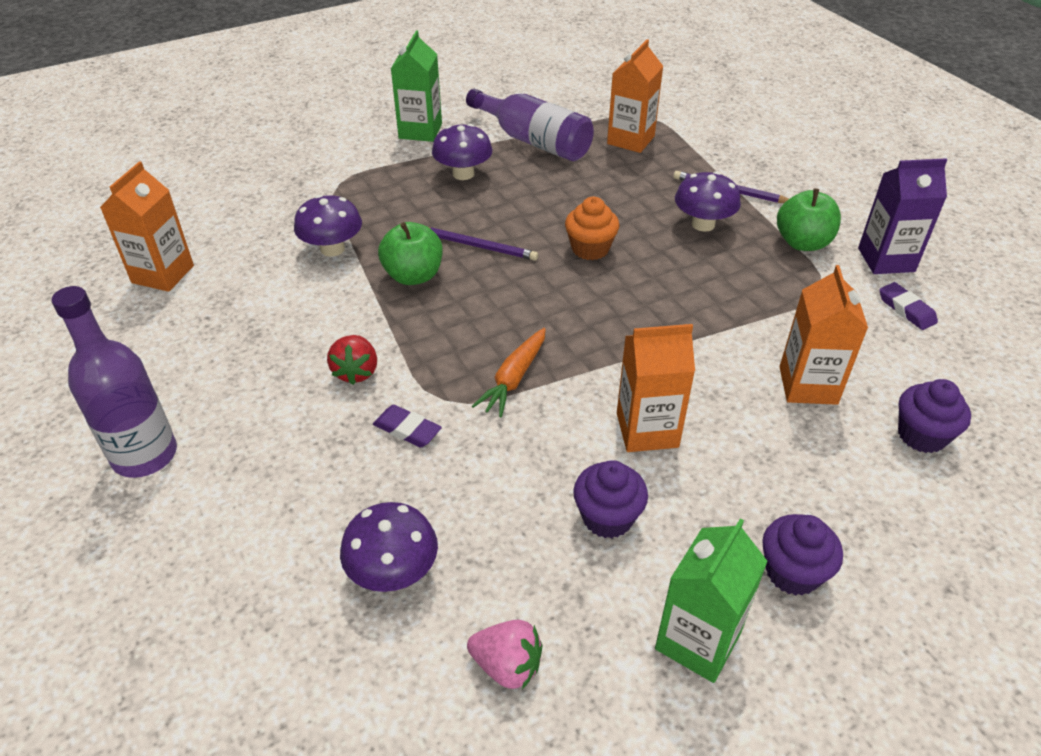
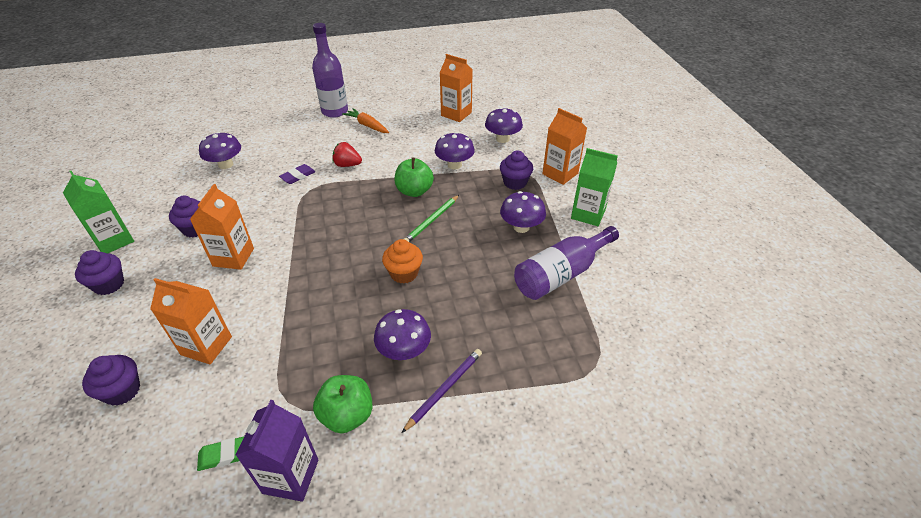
camera: 105 degrees right, 0 degrees up
purple pencil [429,227,538,261] -> green pencil [404,195,459,242]
pink strawberry [467,620,542,689] -> none
orange carrot [472,328,546,417] -> orange carrot moved to [342,108,389,133]
orange carton [607,39,663,153] -> orange carton moved to [542,108,587,185]
purple eraser [879,282,938,330] -> green eraser [197,436,244,471]
none -> purple mushroom [485,107,523,143]
none -> purple cupcake [500,151,533,190]

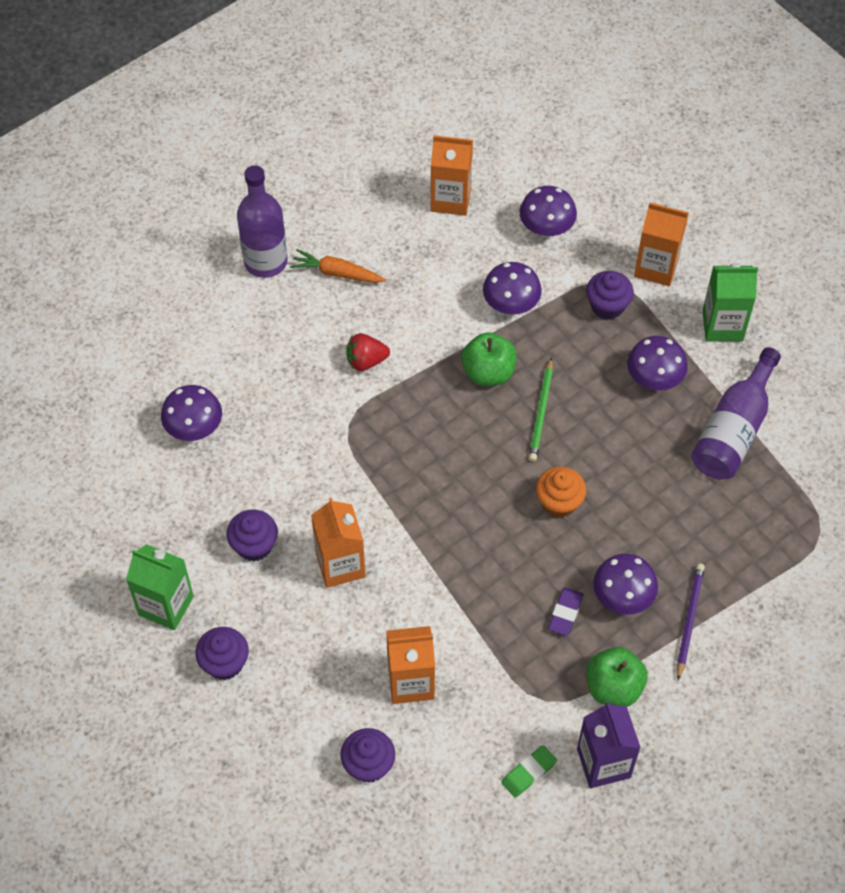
camera: 25 degrees left, 15 degrees up
purple eraser [279,164,316,184] -> purple eraser moved to [548,587,583,636]

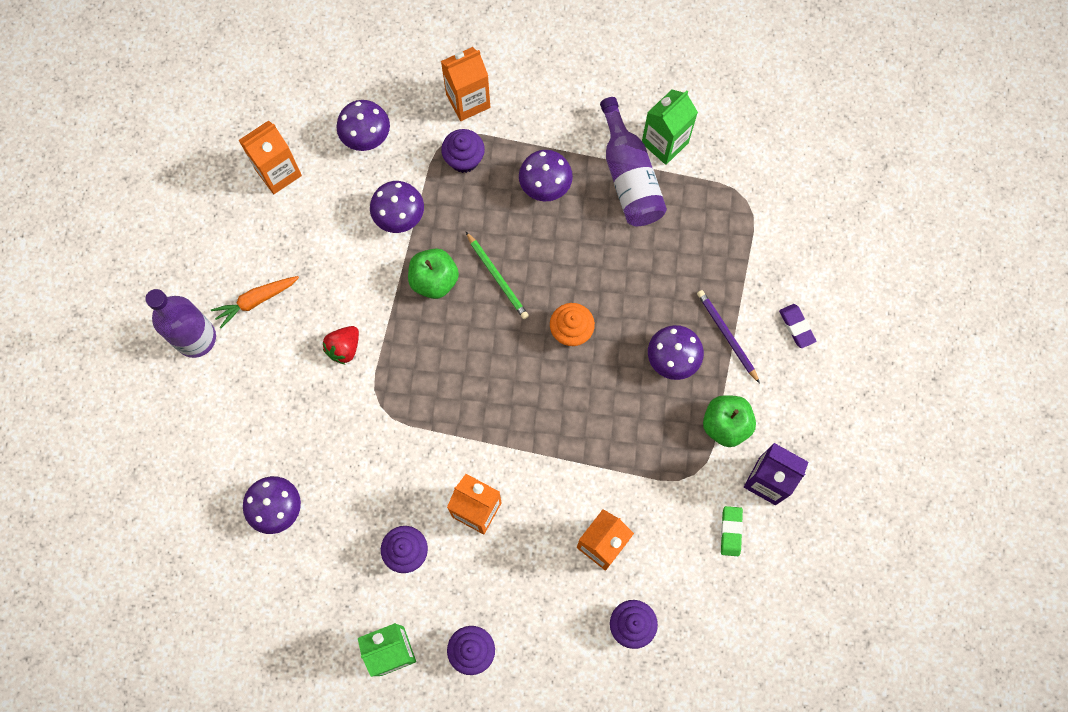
camera: 45 degrees left, 15 degrees up
purple eraser [548,587,583,636] -> purple eraser moved to [779,304,817,348]
green carton [702,263,758,341] -> green carton moved to [642,90,698,165]

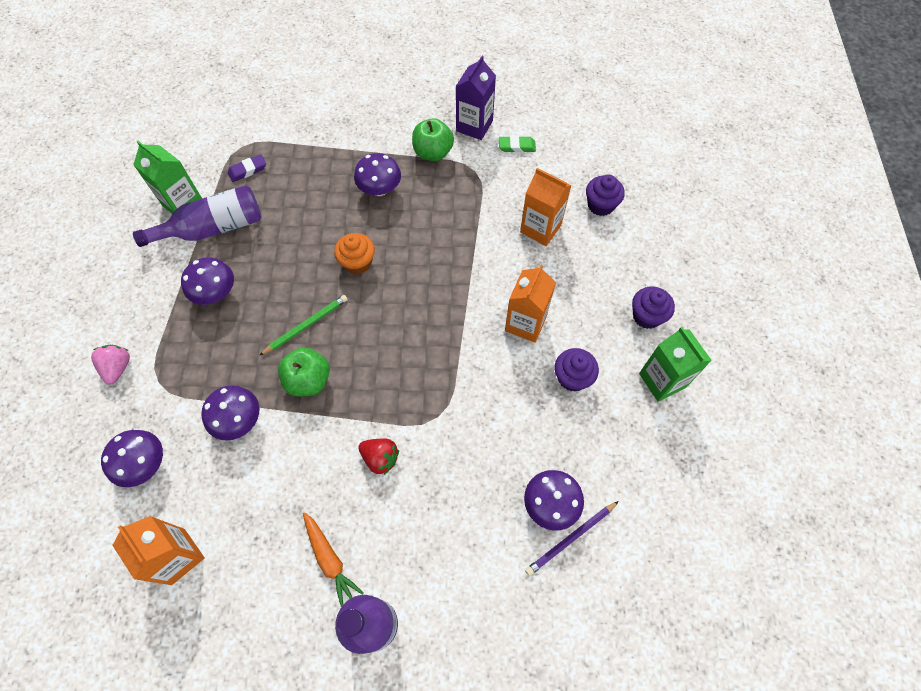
camera: 95 degrees left, 10 degrees down
orange carton [441,47,490,121] -> pink strawberry [91,345,130,384]
purple cupcake [441,129,485,173] -> none
purple pencil [697,290,760,383] -> purple pencil moved to [525,501,619,576]
purple eraser [779,304,817,348] -> purple eraser moved to [228,154,266,182]

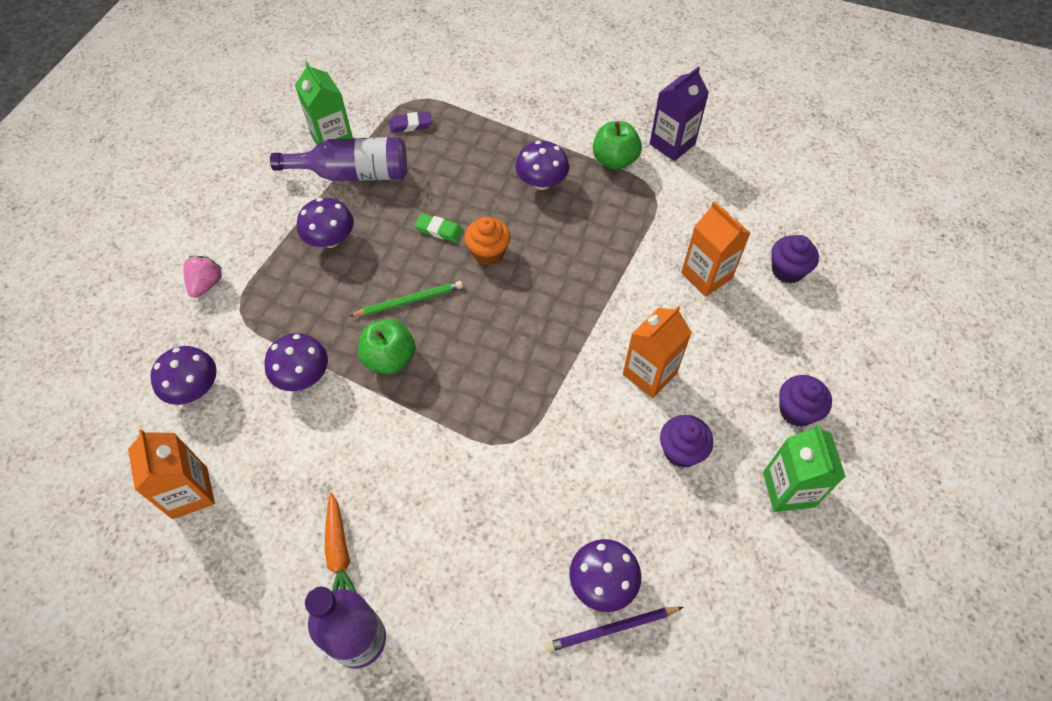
camera: 20 degrees right, 5 degrees down
red strawberry [358,438,399,475] -> none
green eraser [499,136,536,153] -> green eraser moved to [414,213,463,243]

